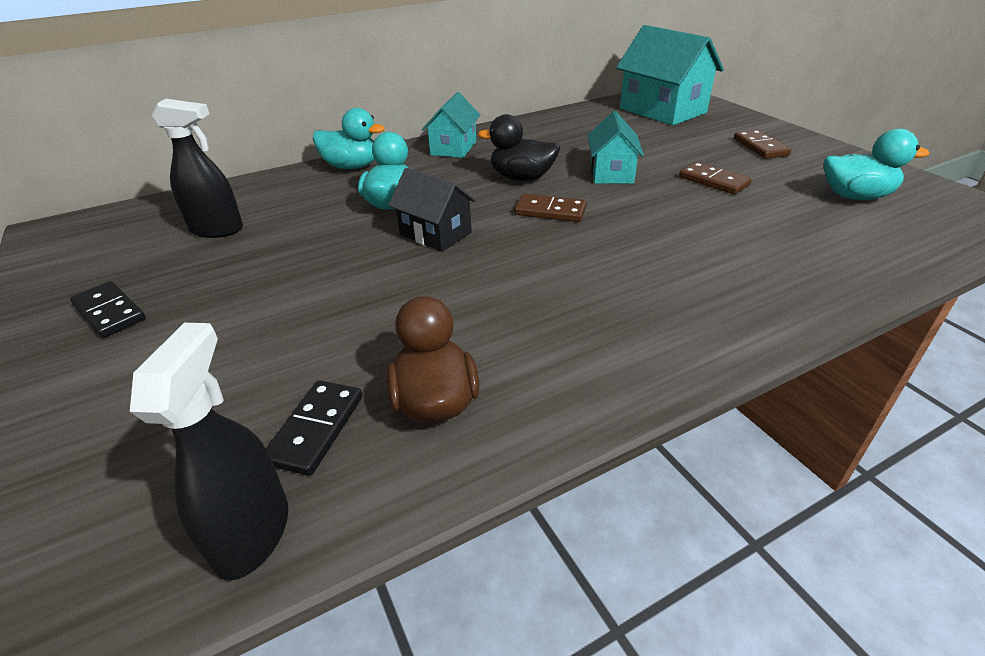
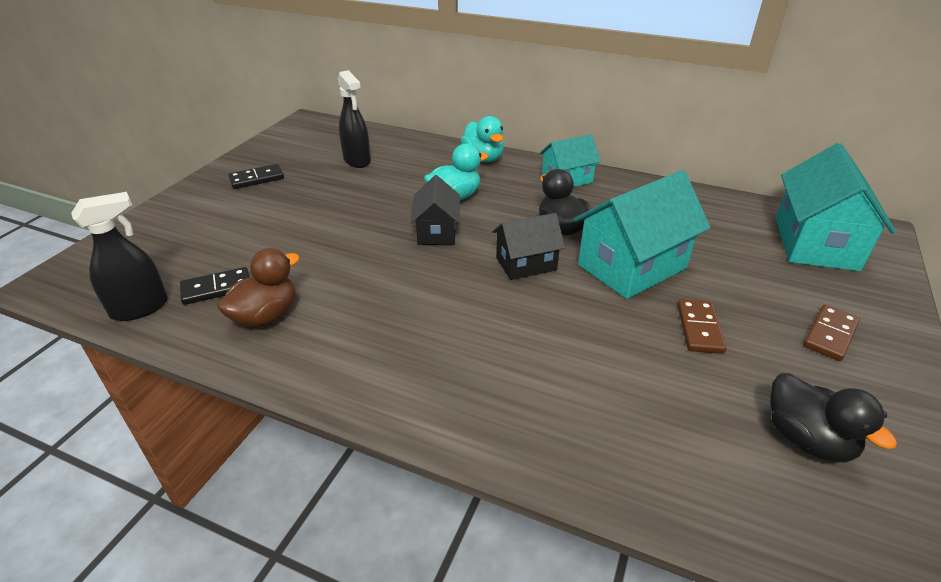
camera: 50 degrees right, 0 degrees up
black domino [70,281,145,338] -> black domino turned 60 degrees clockwise [228,164,284,189]
brown domino [515,194,587,222] -> black house [492,213,565,280]
turquoise house [588,111,644,184] -> turquoise house [574,170,711,299], size x1.71
turquoise duck [823,129,929,200] -> black duck [770,373,897,463]

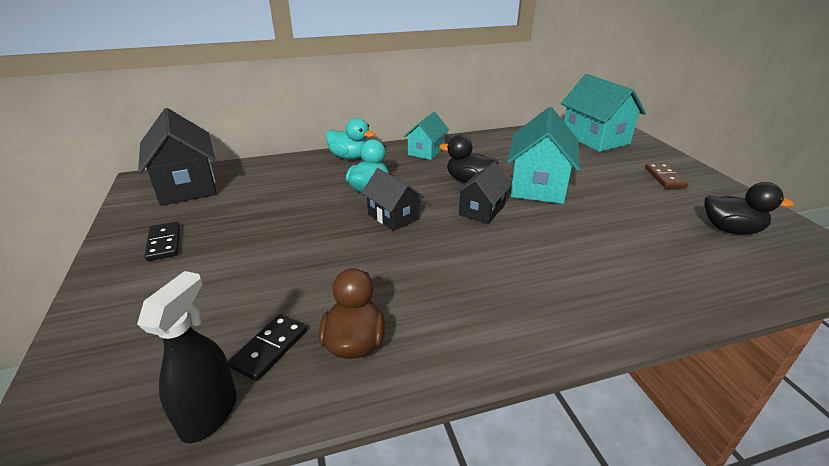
camera: 40 degrees left, 5 degrees down
black domino [228,164,284,189] -> black domino turned 45 degrees counterclockwise [145,222,180,261]
black spray bottle [338,70,371,168] -> none
brown domino [677,299,726,354] -> none
none -> black house [138,108,217,206]

